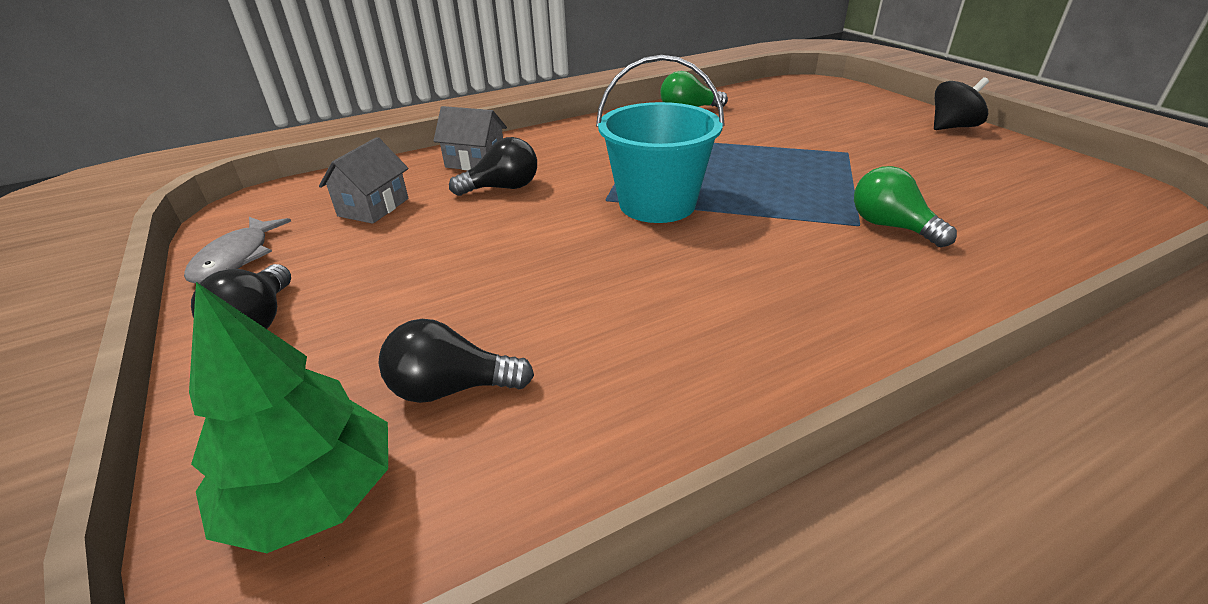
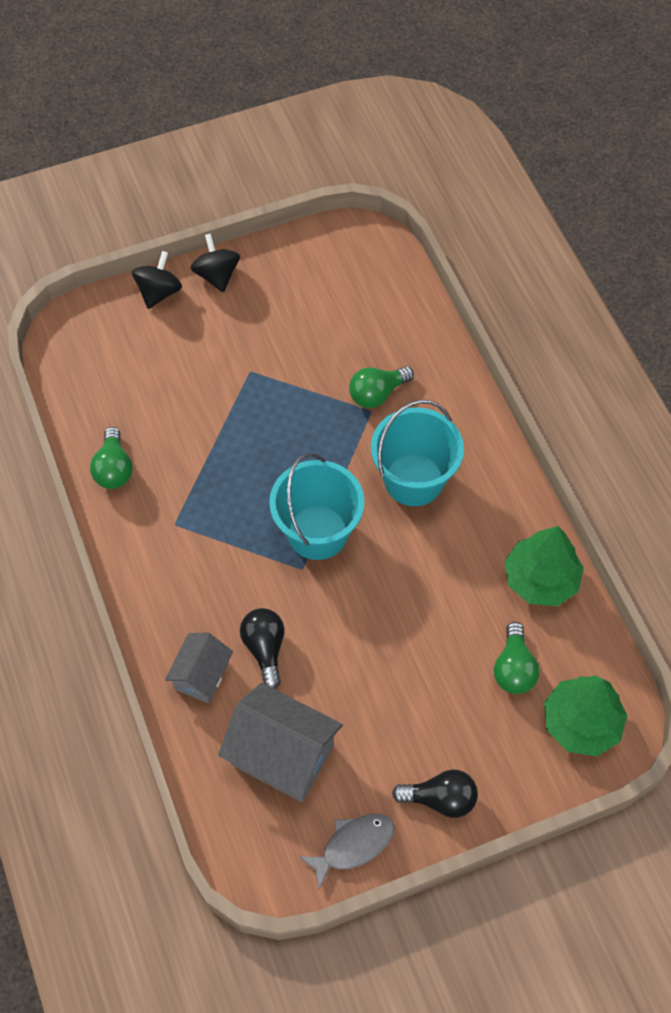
camera: 85 degrees left, 25 degrees up
grey fish [184,217,291,284] -> grey fish turned 45 degrees counterclockwise [299,814,394,890]
grey house [319,137,409,224] -> grey house [218,683,343,802], size x1.67
black light bulb [379,319,534,403] -> green light bulb [494,622,539,694]
none -> black spinning top [132,251,182,309]
none -> turquoise bucket [371,400,464,506]
none -> green tree [505,526,584,606]

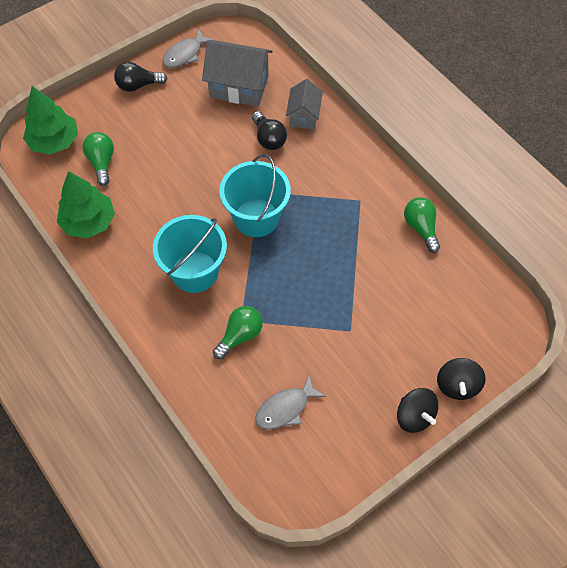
camera: 165 degrees right, 0 degrees up
none -> grey fish [255,374,326,429]

